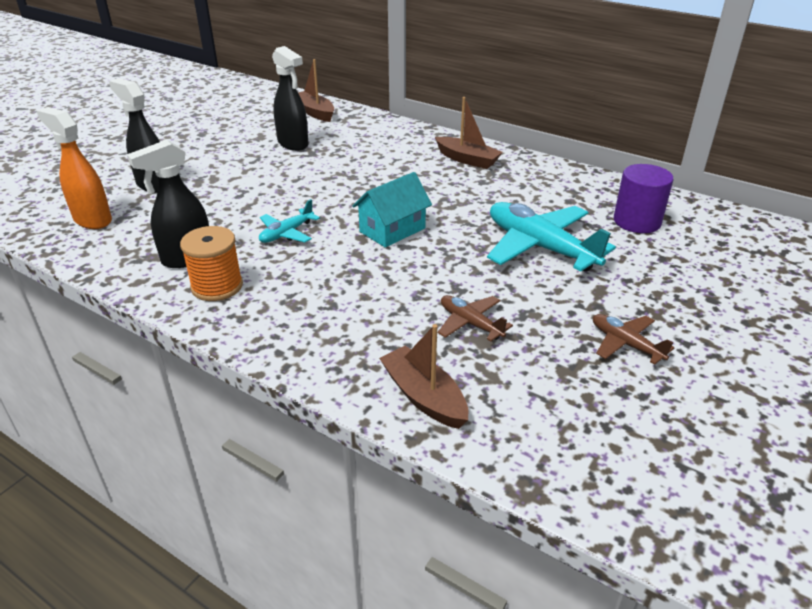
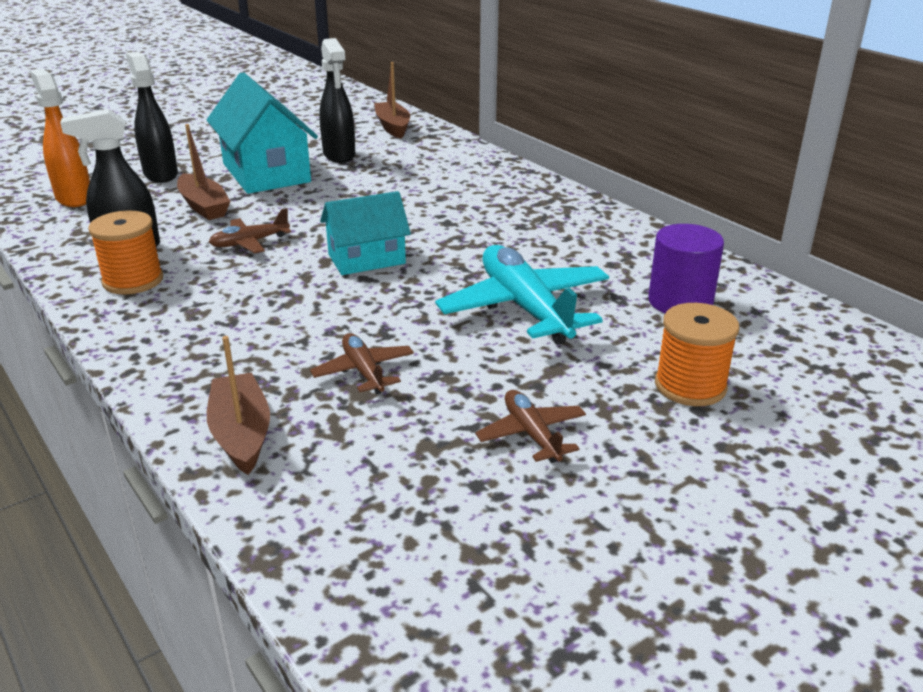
camera: 20 degrees right, 5 degrees down
turquoise plane [259,199,320,243] -> brown plane [209,208,291,253]
brown boat [435,97,503,169] -> brown boat moved to [177,124,231,220]
none -> turquoise house [207,72,318,194]
none -> orange spool [655,303,739,406]

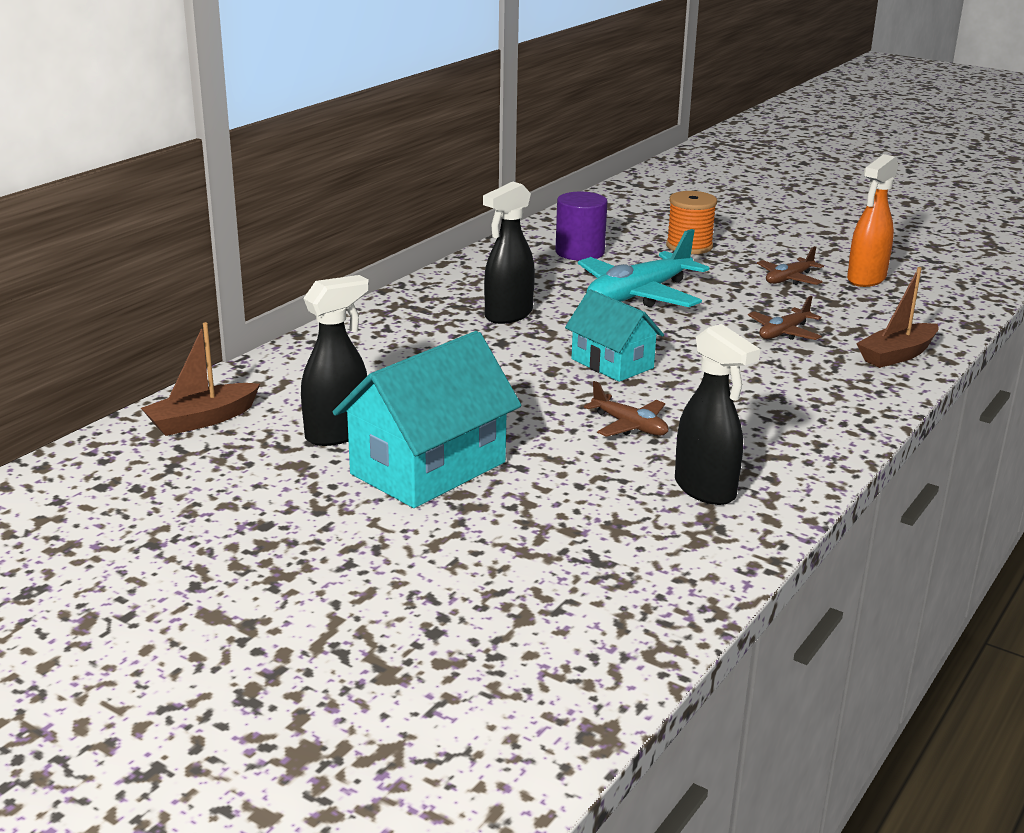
camera: 110 degrees left, 5 degrees down
orange spray bottle [30,69,90,207] -> orange spray bottle moved to [847,154,899,287]
orange spool [88,211,163,295] -> none
black spray bottle [126,51,178,183] -> black spray bottle moved to [483,181,535,324]
brown boat [177,124,231,220] -> none

